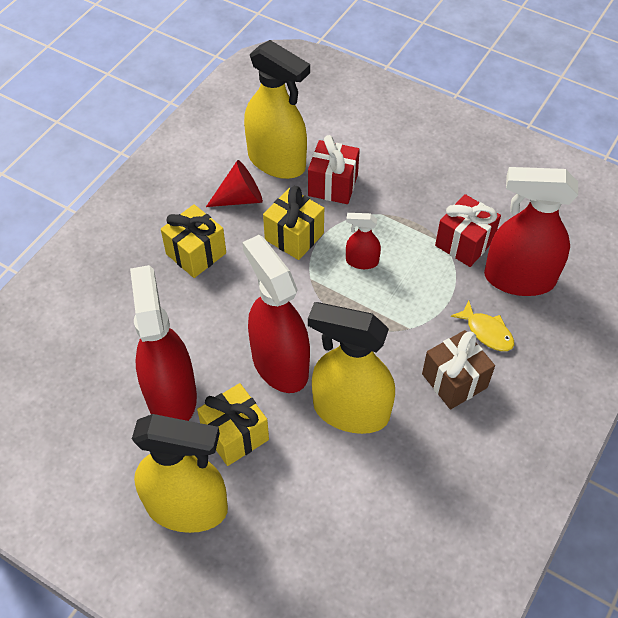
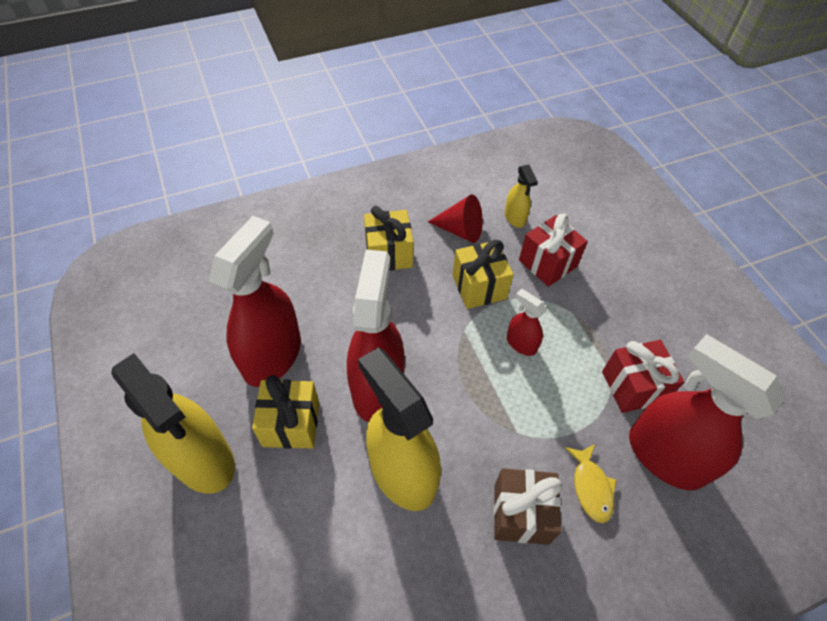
camera: 35 degrees right, 0 degrees up
yellow spray bottle [244,40,310,179] -> yellow spray bottle [505,165,538,228], size x0.47

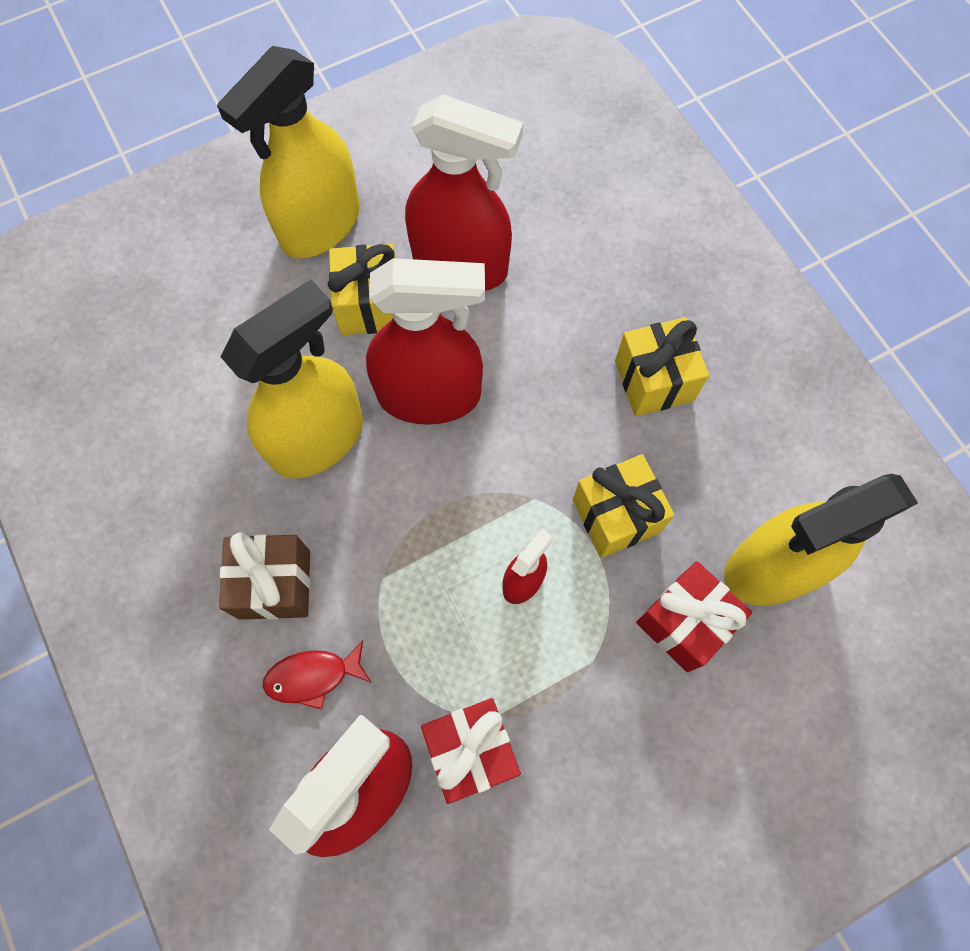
camera: 85 degrees right, 15 degrees up
red cone [428,194,483,243] -> none
yellow spray bottle [505,165,538,228] -> yellow spray bottle [724,474,918,606], size x2.13
yellow fish [565,444,617,523] -> red fish [263,640,371,710]

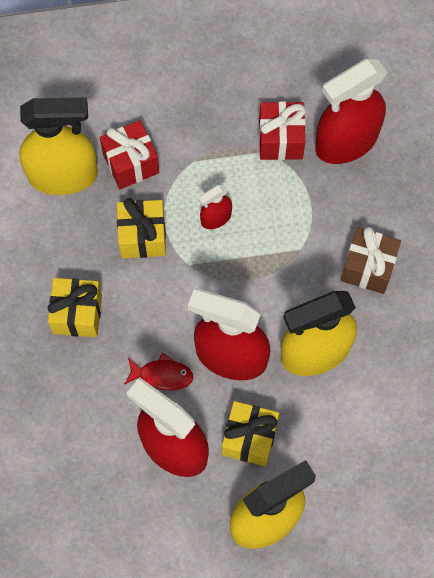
camera: 160 degrees left, 0 degrees up
red fish [263,640,371,710] -> red fish moved to [124,353,193,390]

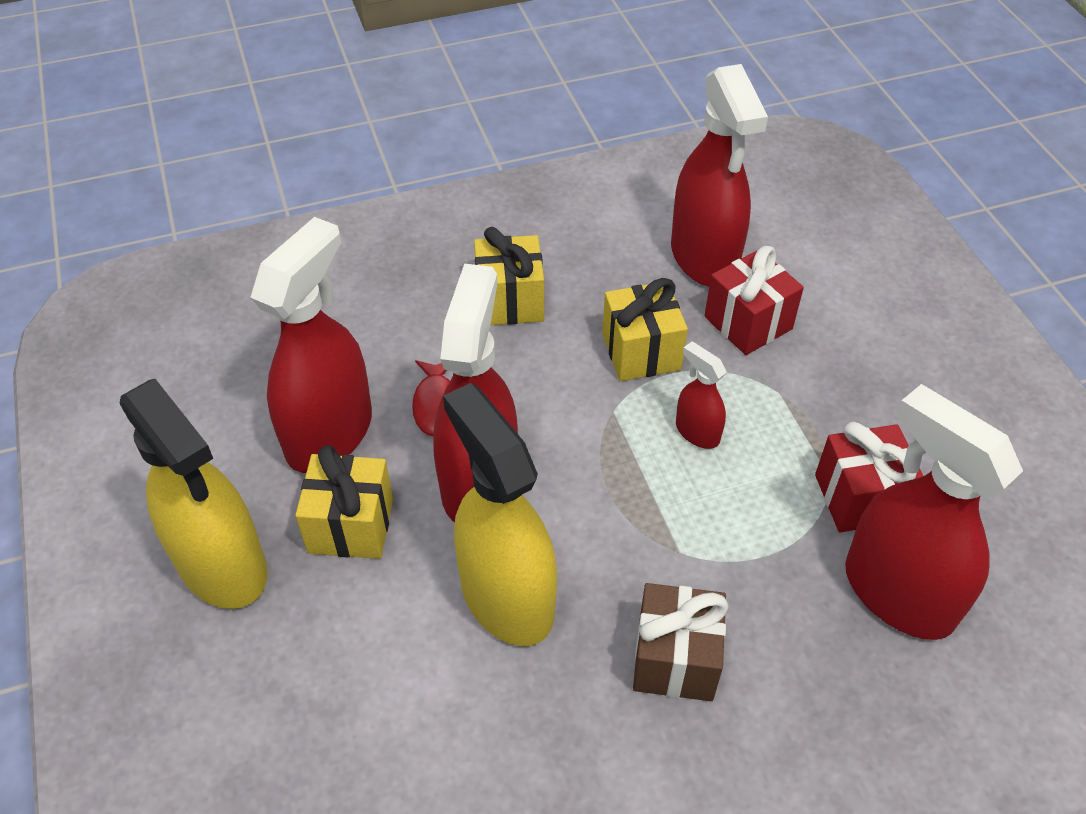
camera: 80 degrees right, 20 degrees down
yellow spray bottle [19,98,98,195] -> red spray bottle [671,64,768,286]

